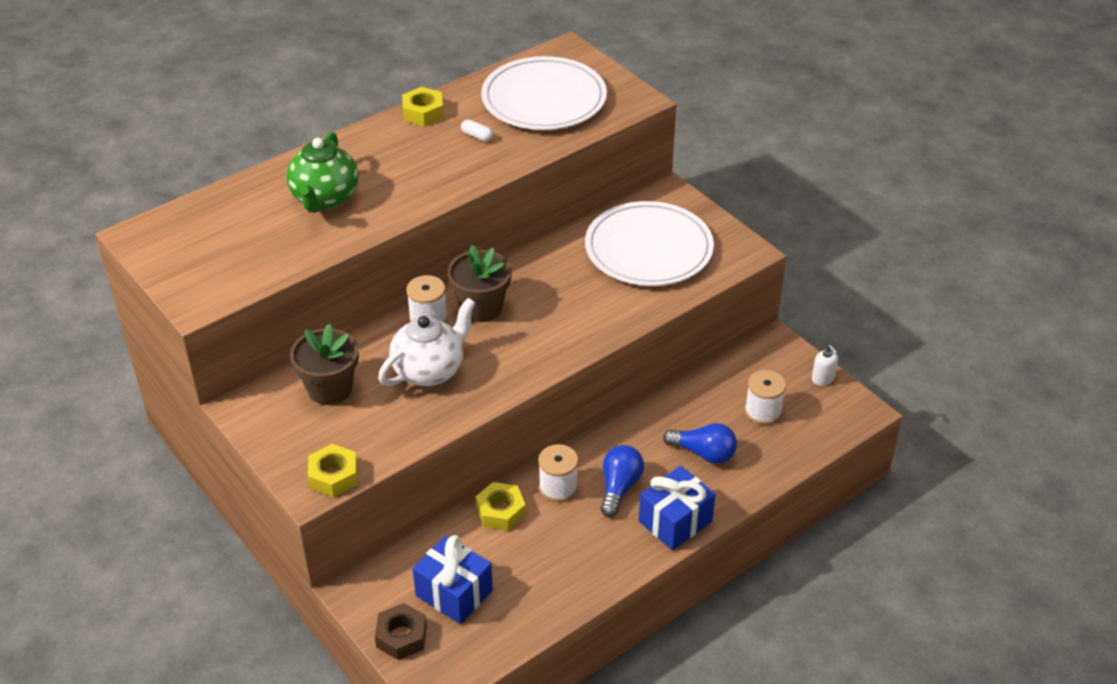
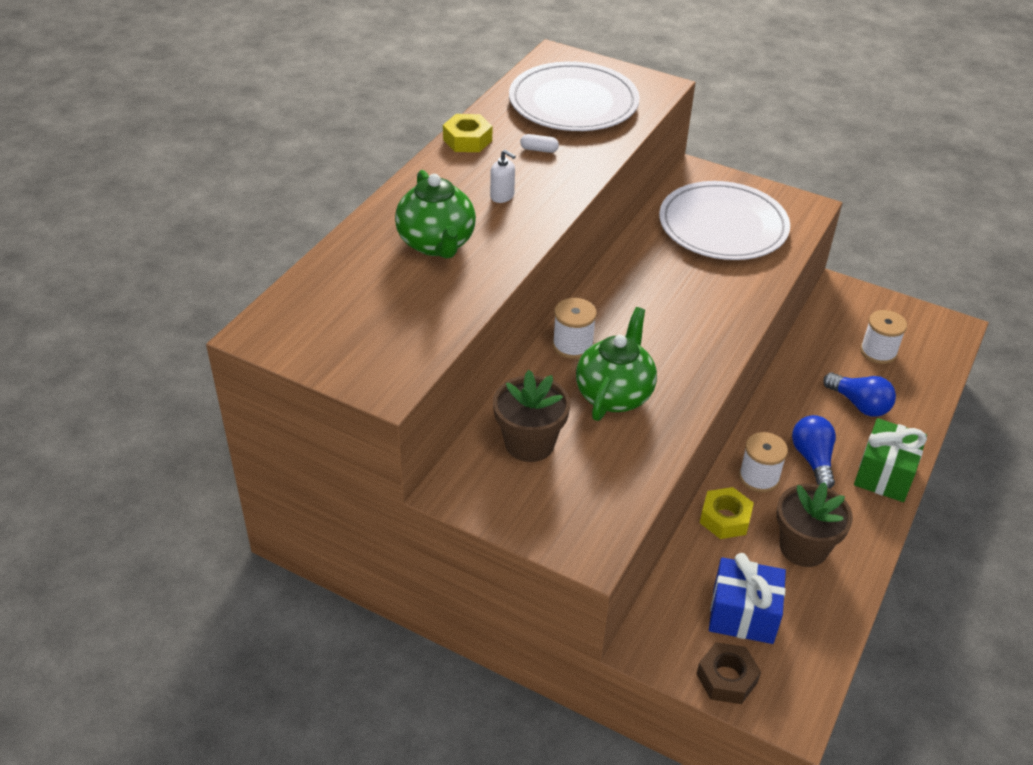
camera: 25 degrees left, 0 degrees up
yellow nut [308,444,358,497] -> none
white teapot [378,298,475,386] -> green teapot [576,307,657,421]
brown flower pot [447,245,512,322] -> brown flower pot moved to [777,482,853,567]
blue gift [639,466,716,550] -> green gift [854,418,927,502]
blue light bulb [663,423,737,464] -> blue light bulb turned 45 degrees clockwise [823,373,896,417]
white soap dispenser [812,345,838,386] -> white soap dispenser moved to [490,150,516,203]

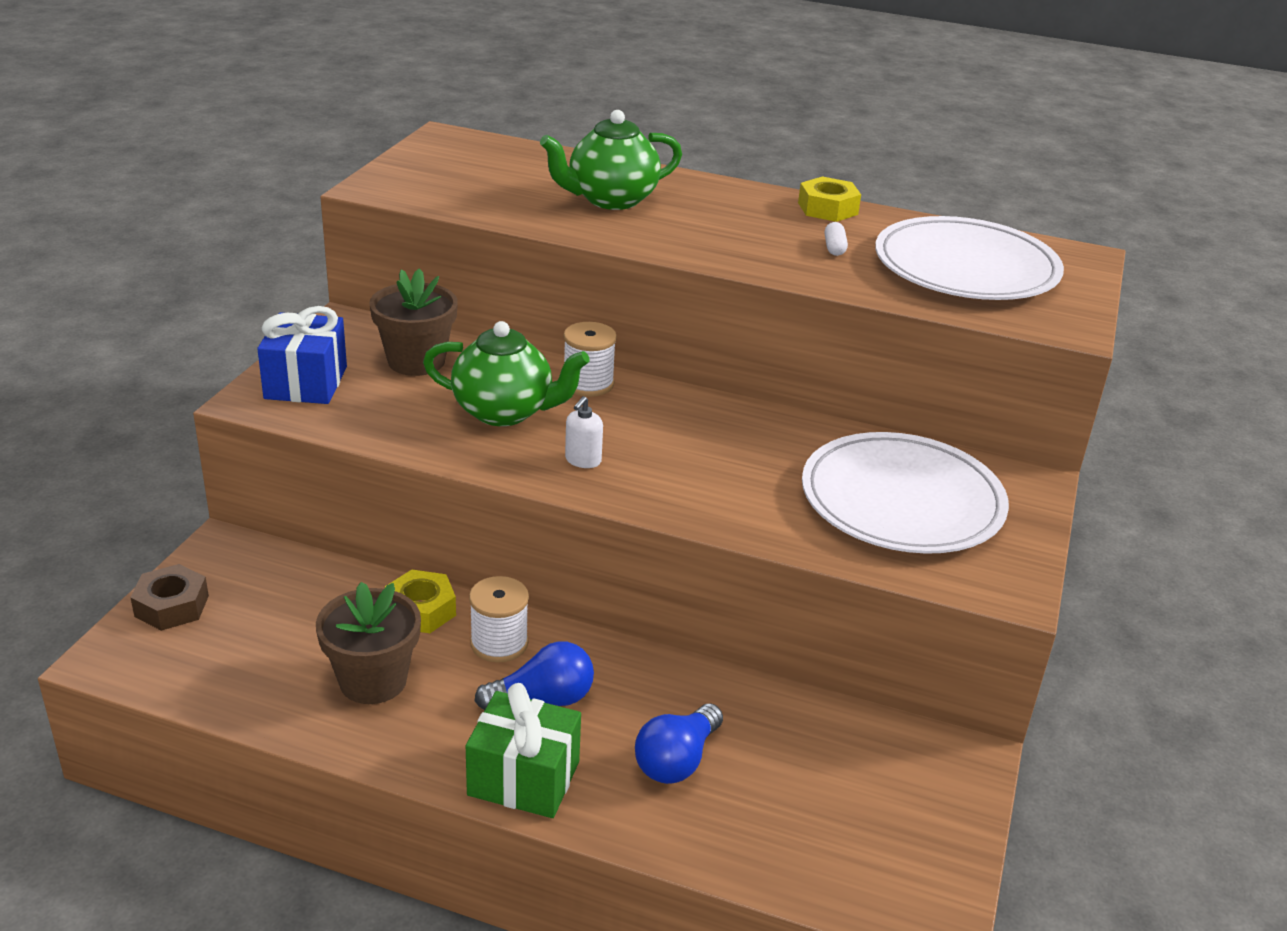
camera: 80 degrees right, 10 degrees down
white soap dispenser [490,150,516,203] -> white soap dispenser moved to [565,396,603,468]
blue gift [709,553,786,644] -> blue gift moved to [257,306,347,404]
white spool [860,310,907,364] -> none

